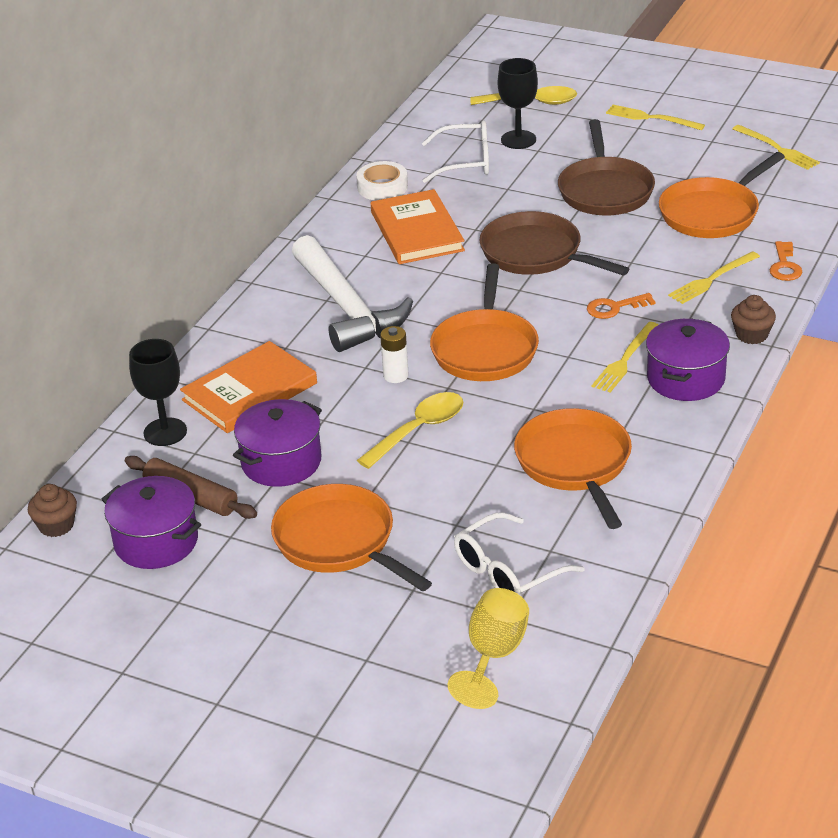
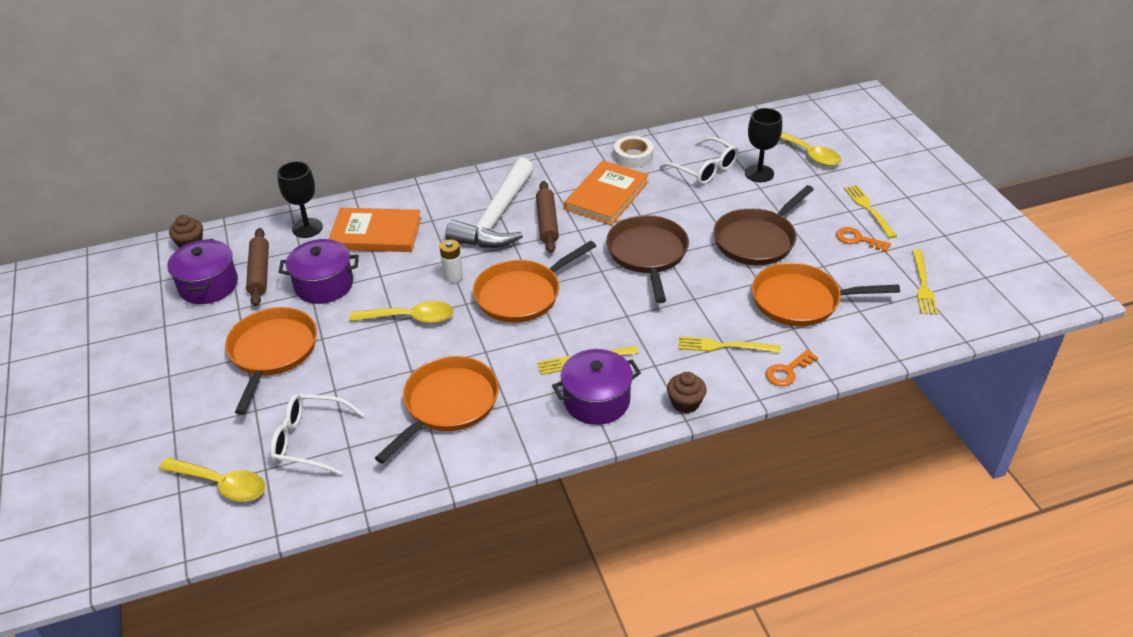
camera: 45 degrees right, 5 degrees up
yellow goblet [448,588,529,709] -> yellow spoon [159,457,265,501]
orange key [587,293,656,319] -> orange key moved to [836,227,891,252]
none -> brown rolling pin [536,181,559,253]

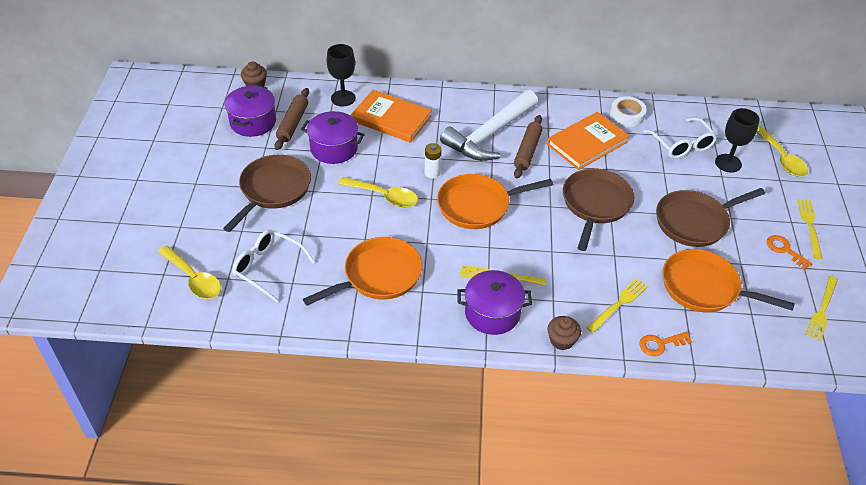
camera: 20 degrees right, 5 degrees up
orange pan [225,307,317,415] -> brown pan [223,155,311,232]
yellow fork [678,336,781,353] -> yellow fork turned 105 degrees clockwise [586,278,648,333]

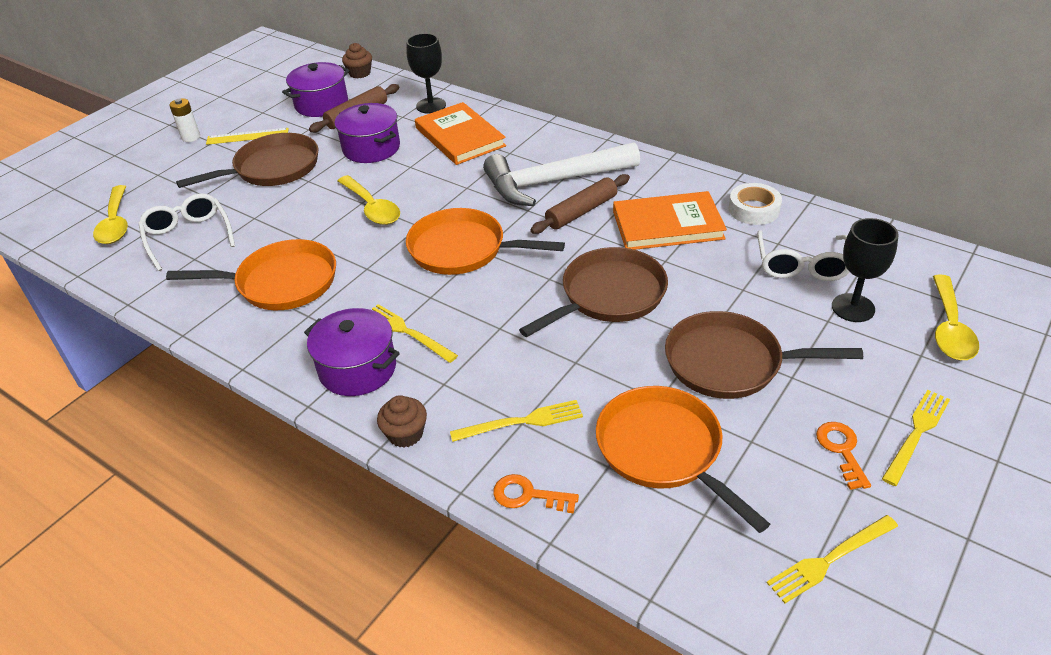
camera: 35 degrees right, 5 degrees down
white battery [425,143,442,179] -> white battery moved to [169,98,200,142]
none -> yellow ruler [206,128,289,145]

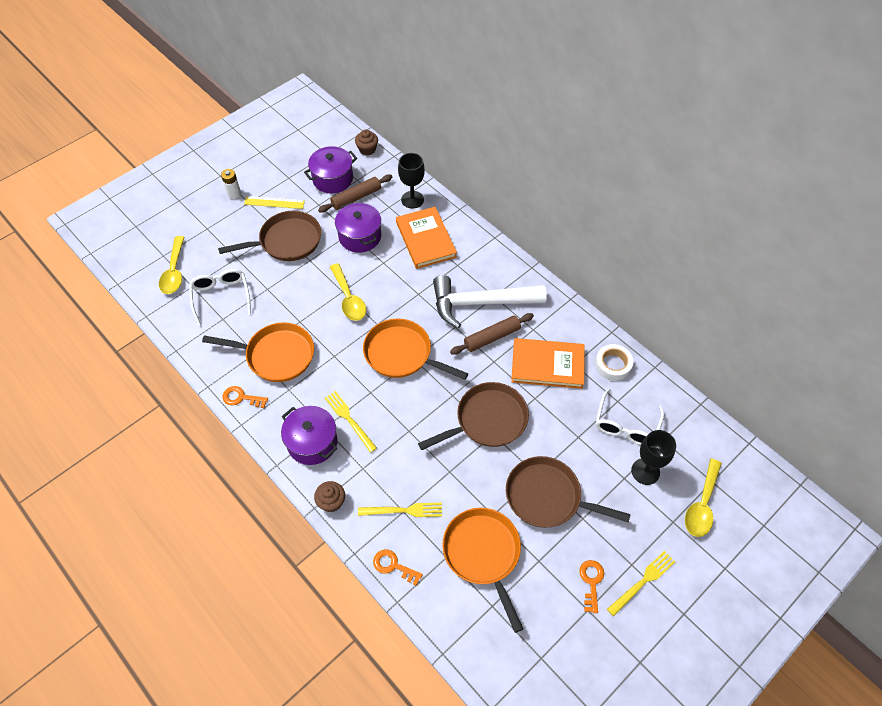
camera: 10 degrees right, 15 degrees up
yellow fork [767,515,898,603] -> none
none -> orange key [222,386,268,408]

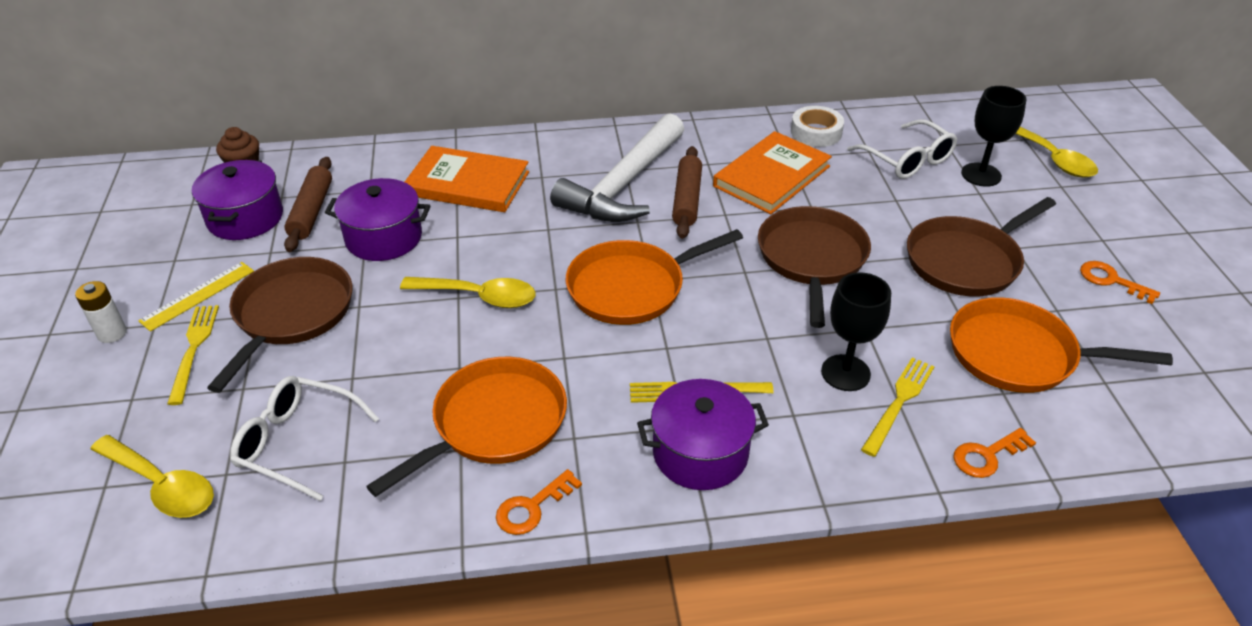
camera: 55 degrees left, 15 degrees down
brown cupcake [314,481,345,512] -> none
black goblet [398,153,425,209] -> black goblet moved to [821,272,891,391]
yellow fork [607,551,675,617] -> yellow fork moved to [167,305,219,405]

